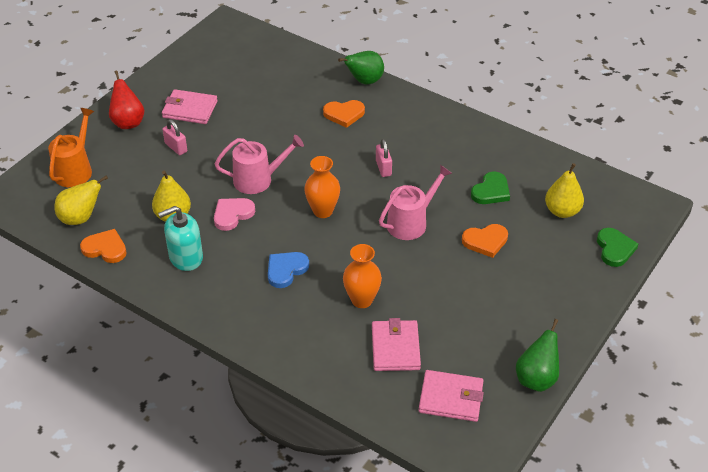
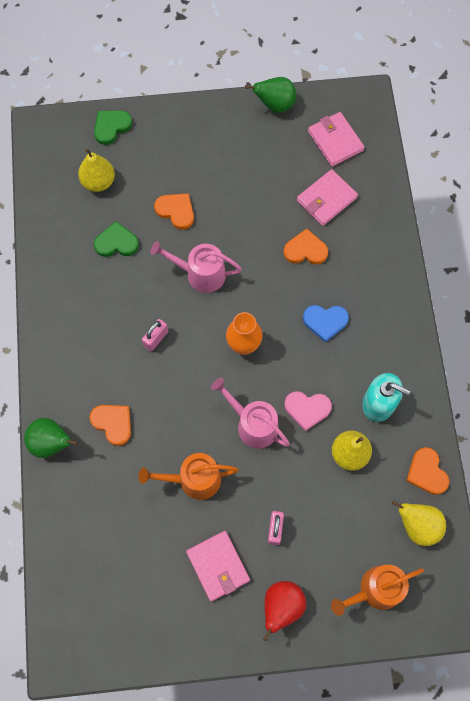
camera: 130 degrees left, 25 degrees up
orange vase [343,244,382,308] -> orange heart [283,229,328,265]
none -> orange watering can [139,453,239,500]

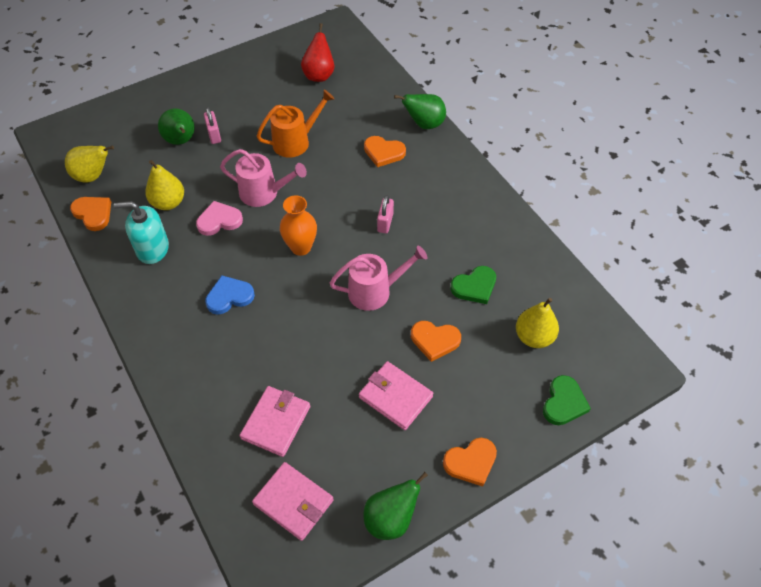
camera: 155 degrees right, 15 degrees down
pink wallet [186,531,250,601] -> pink wallet moved to [359,361,433,430]
red pear [263,581,306,641] -> red pear moved to [301,23,334,82]
orange heart [283,229,328,265] -> orange heart moved to [443,438,497,487]
orange watering can [331,565,424,616] -> none
none -> green pear [158,108,195,145]

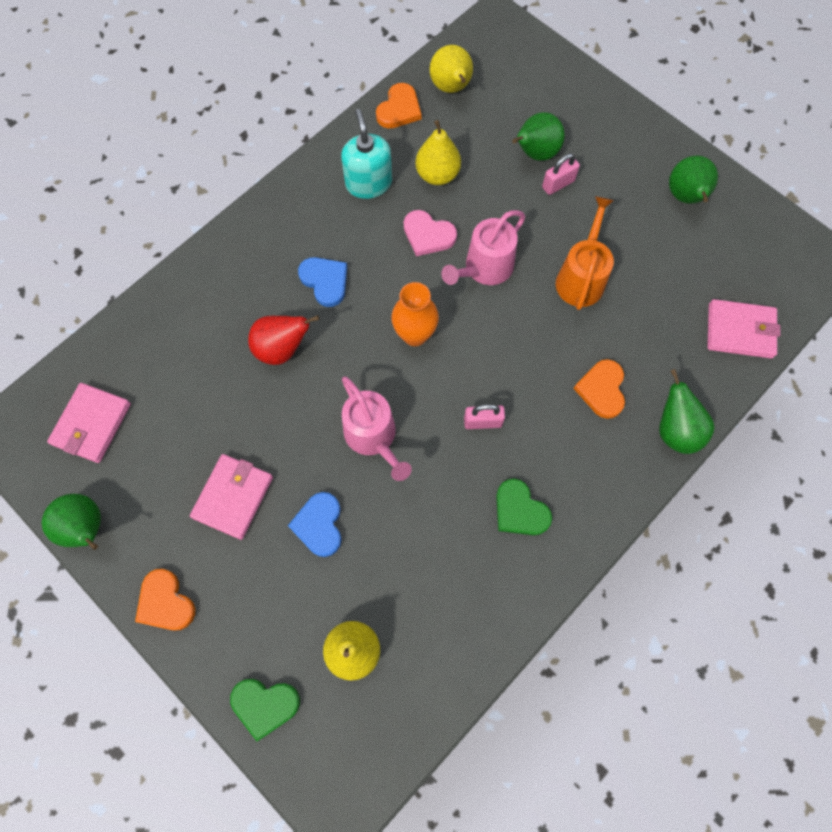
camera: 75 degrees right, 15 degrees up
pink heart [196,201,243,236] -> pink heart turned 150 degrees clockwise [404,210,457,256]
pink watering can [220,149,307,207] -> pink watering can turned 45 degrees clockwise [441,210,525,285]
pink wallet [240,386,310,457] -> pink wallet moved to [707,299,780,359]
orange watering can [257,90,334,157] -> orange watering can turned 120 degrees counterclockwise [556,196,614,310]
red pear [301,23,334,82] -> red pear moved to [248,315,319,365]
orange heart [411,321,461,362] -> blue heart [288,492,341,557]
green heart [450,266,496,304] -> green heart moved to [496,479,552,535]
none -> green pear [669,156,718,204]

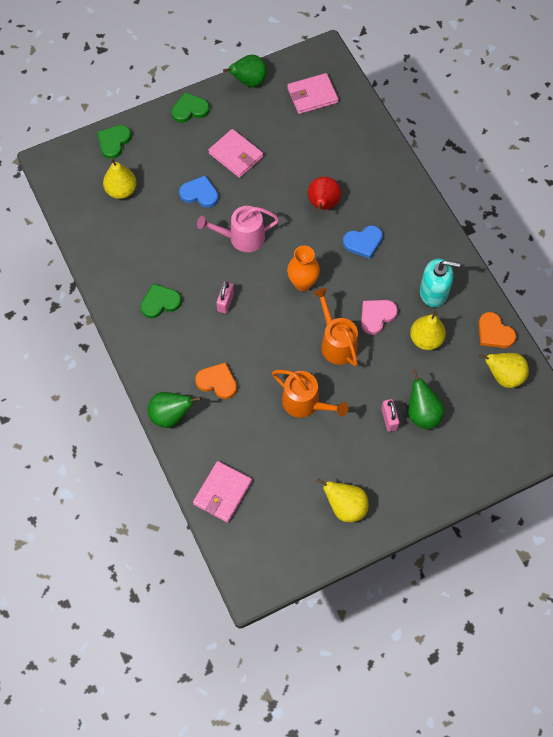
camera: 110 degrees right, 5 degrees down
pink wallet [47,383,131,463] -> pink wallet turned 60 degrees counterclockwise [287,73,338,114]
orange heart [135,569,195,630] -> green heart [171,92,210,123]
pink watering can [441,210,525,285] -> orange watering can [314,288,358,366]
green pear [669,156,718,204] -> yellow pear [316,478,369,522]

